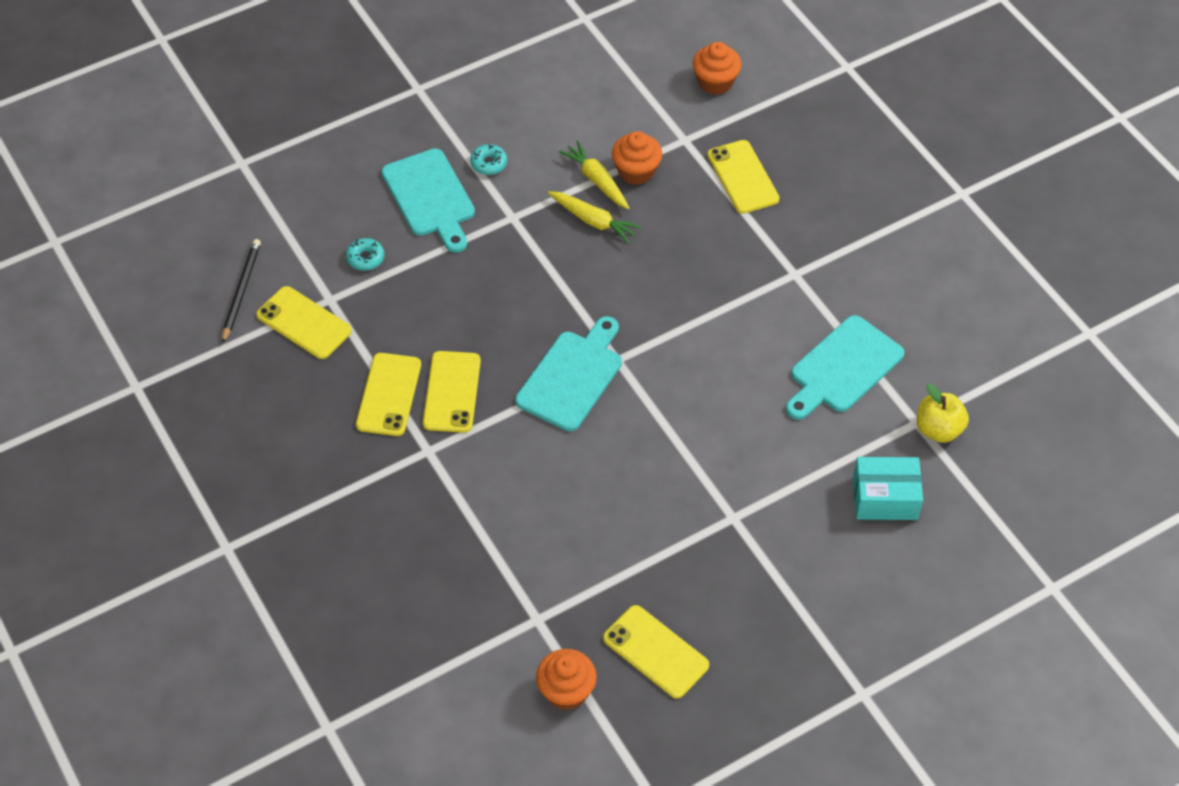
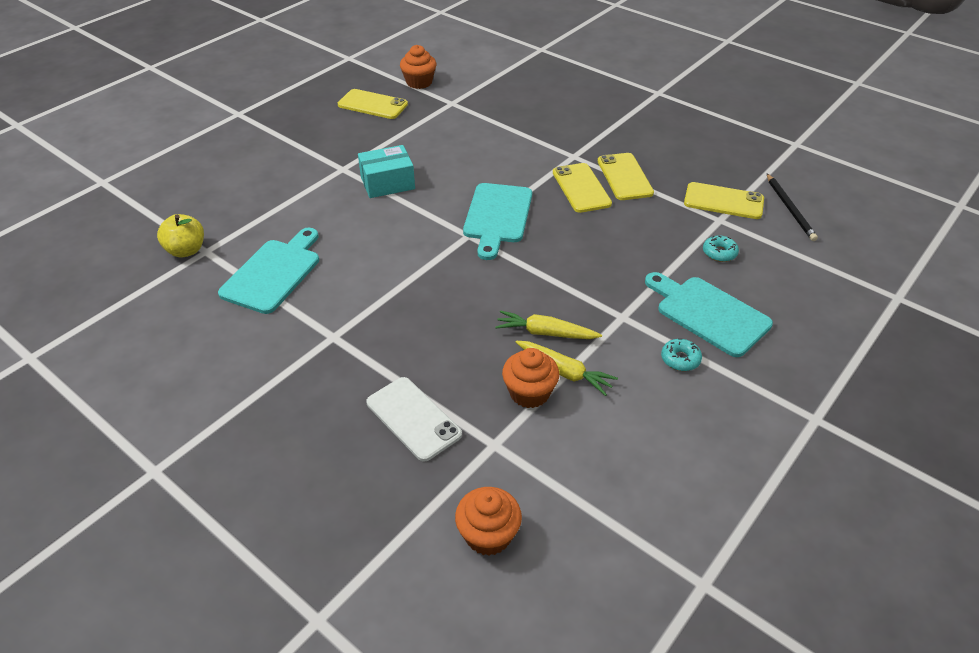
camera: 160 degrees right, 10 degrees down
yellow phone [707,140,780,214] -> white phone [366,377,462,462]
turquoise box [853,457,923,520] -> turquoise box moved to [358,145,415,198]

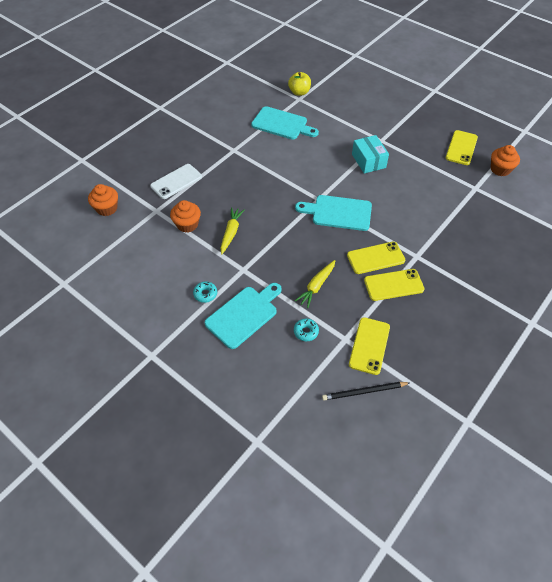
camera: 90 degrees right, 10 degrees up
yellow carrot [516,341,618,396] -> yellow carrot moved to [295,260,335,308]

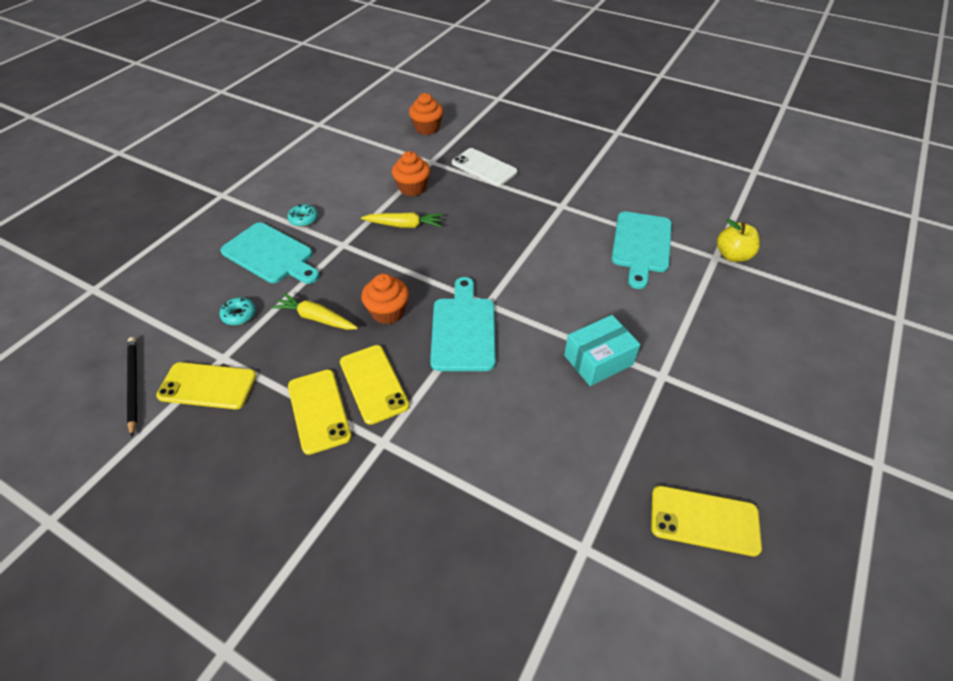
camera: 80 degrees right, 5 degrees down
orange cupcake [491,145,520,176] -> orange cupcake moved to [361,274,409,324]

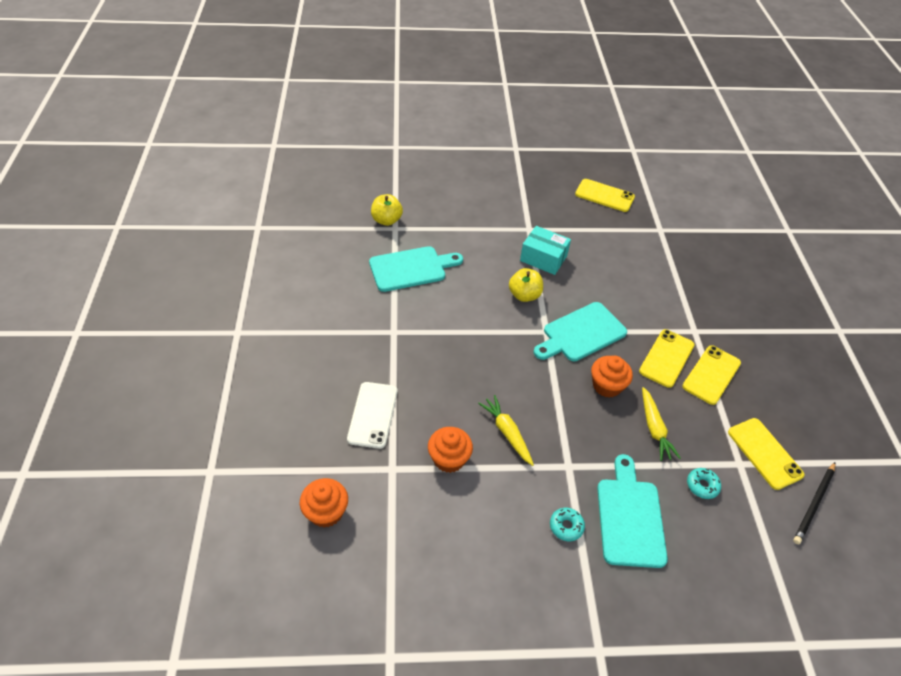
camera: 125 degrees left, 0 degrees up
yellow phone [651,486,762,556] -> yellow phone turned 45 degrees counterclockwise [575,179,635,212]
none -> yellow apple [509,268,543,302]

